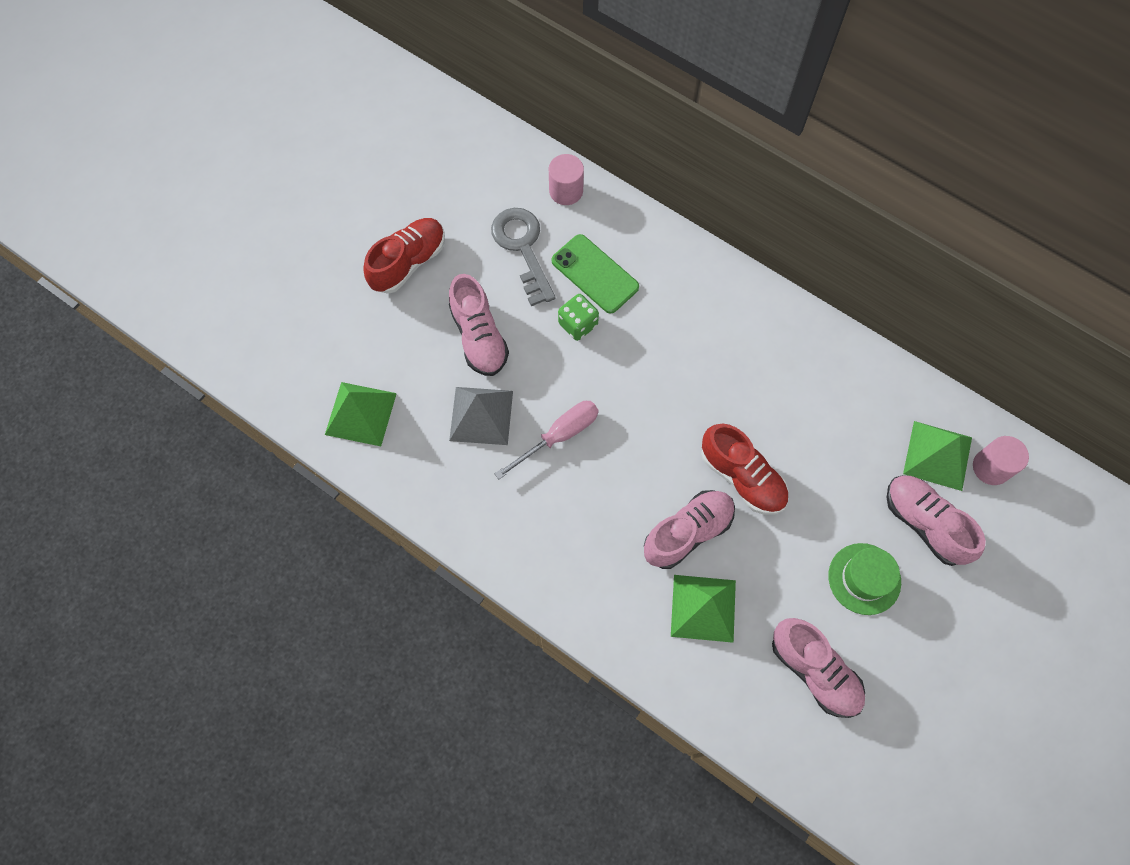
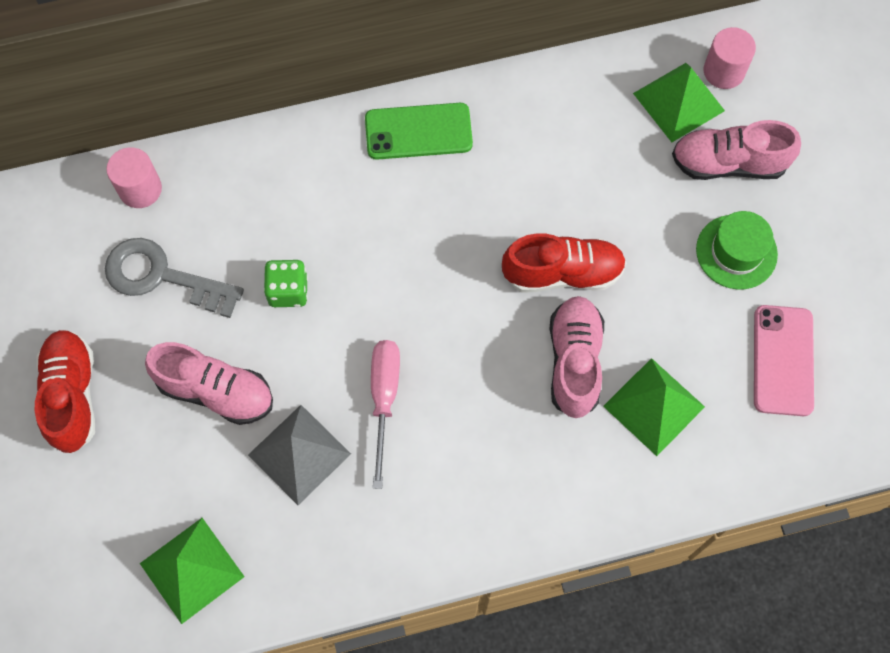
camera: 50 degrees left, 0 degrees up
green phone [552,234,639,314] -> green phone moved to [365,103,473,160]
pink shoe [772,618,865,718] -> pink phone [754,305,814,416]

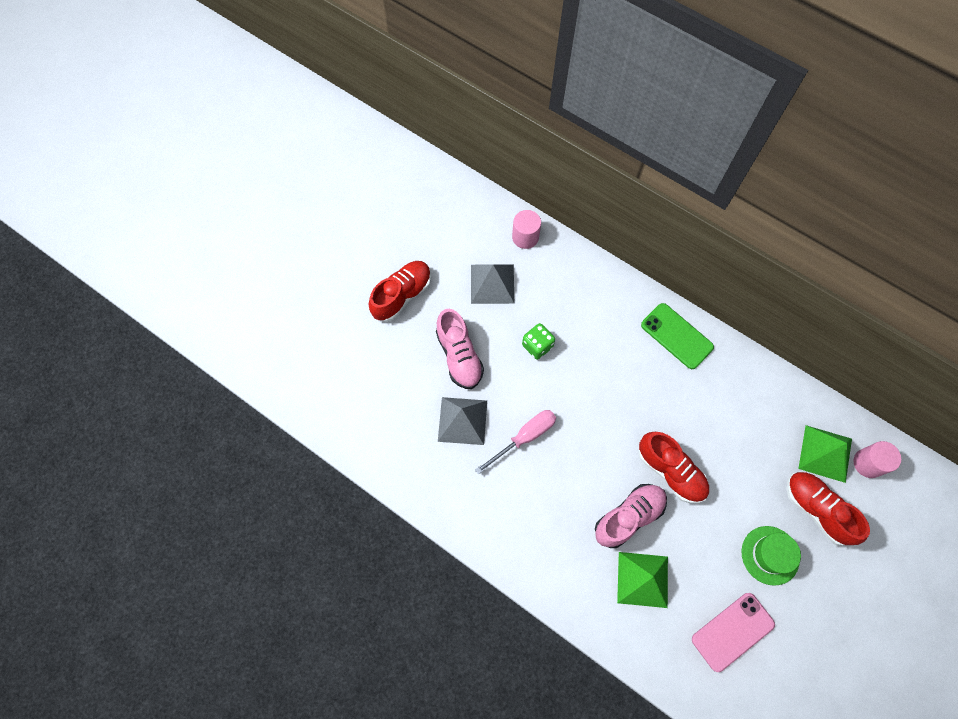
camera: 50 degrees right, 0 degrees up
grey key [105,238,244,318] -> grey pyramid [471,264,514,304]
green pyramid [140,518,245,624] -> none
pink shoe [672,120,801,180] -> red shoe [787,472,870,546]

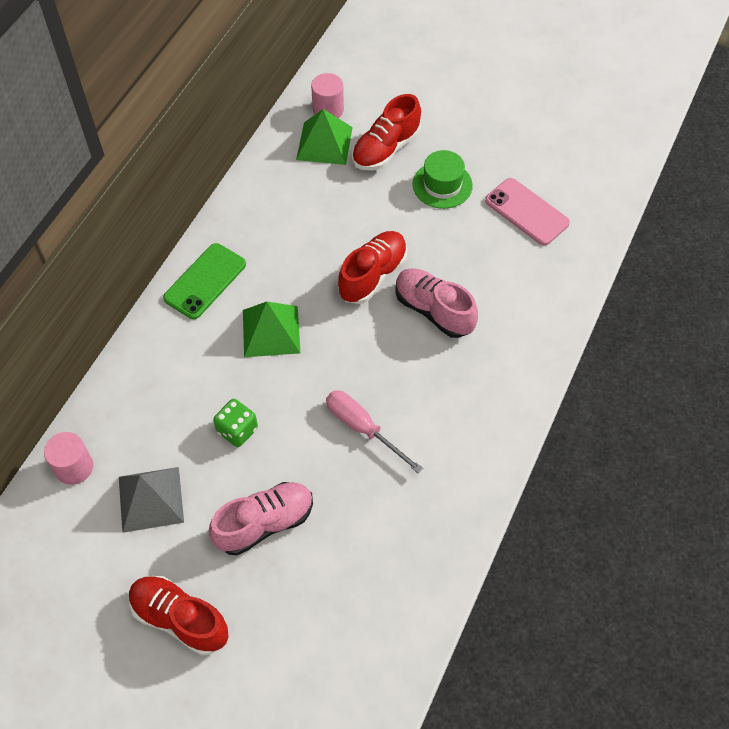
camera: 100 degrees left, 10 degrees down
grey pyramid [438,397,487,445] -> none
green pyramid [617,552,668,608] -> green pyramid moved to [243,302,300,357]

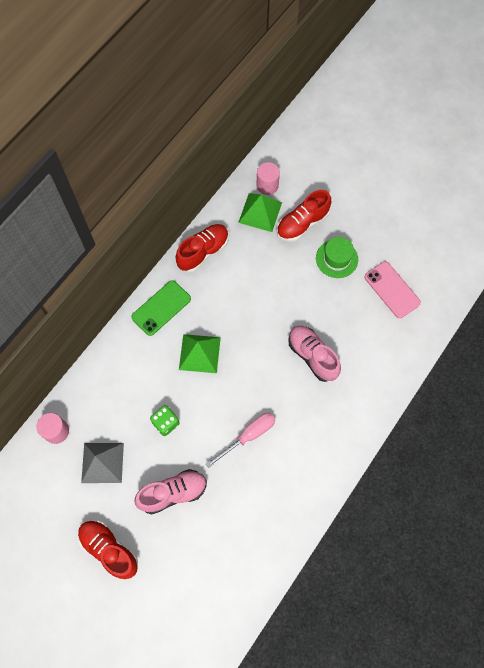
camera: 10 degrees right, 10 degrees up
pink screwdriver [326,390,423,474] -> pink screwdriver turned 90 degrees clockwise [206,413,275,468]
red shoe [338,231,407,304] -> red shoe moved to [176,224,229,272]

